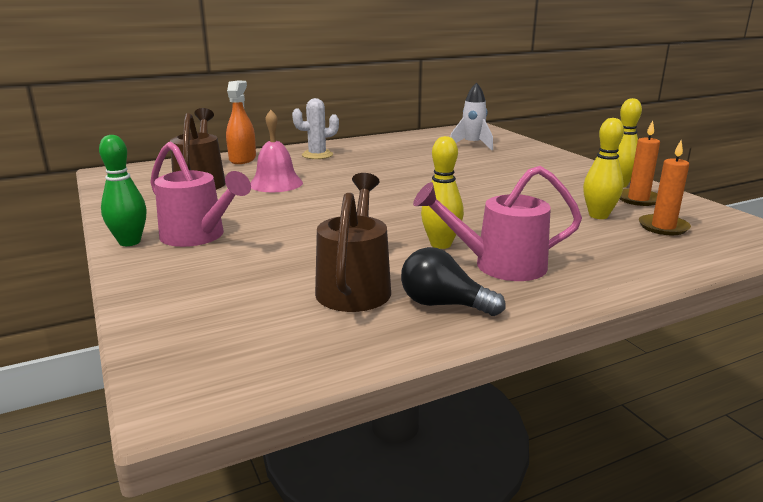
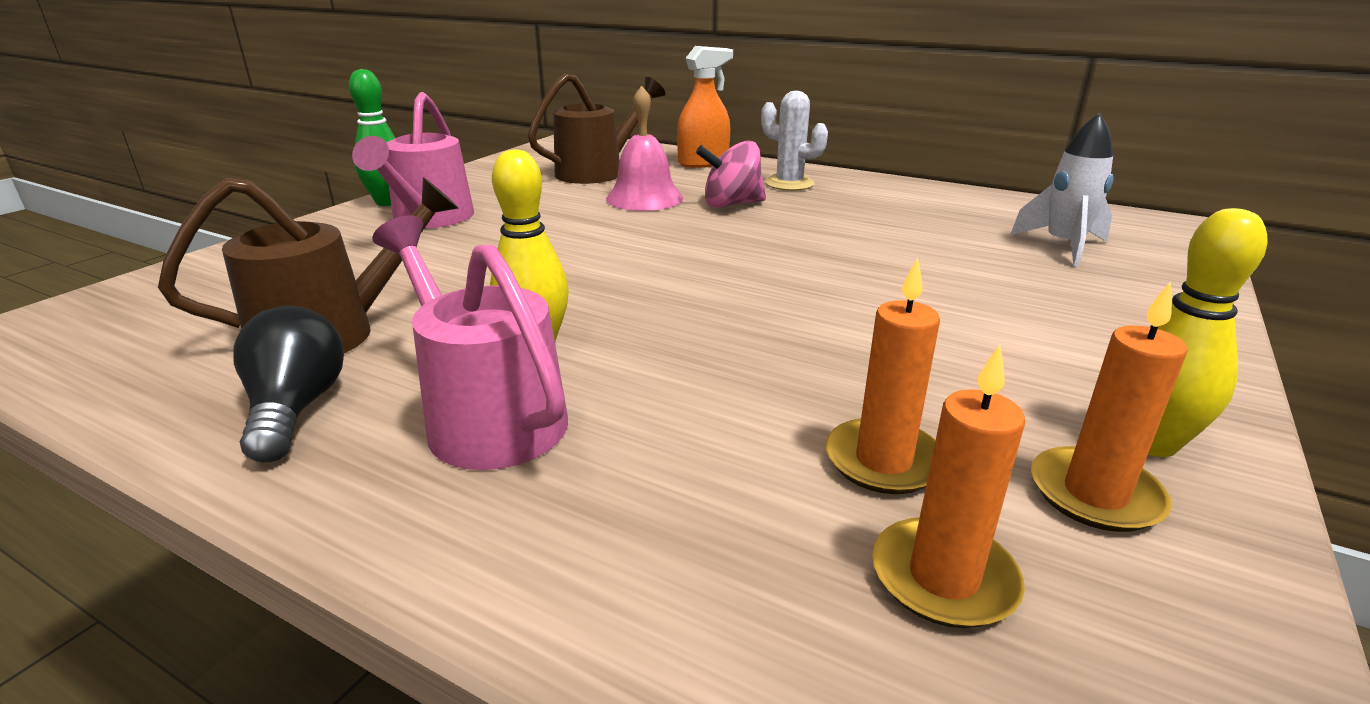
camera: 55 degrees right, 5 degrees up
yellow bowling pin [583,118,624,219] -> orange candle [826,258,940,494]
none -> pink spinning top [696,140,766,208]

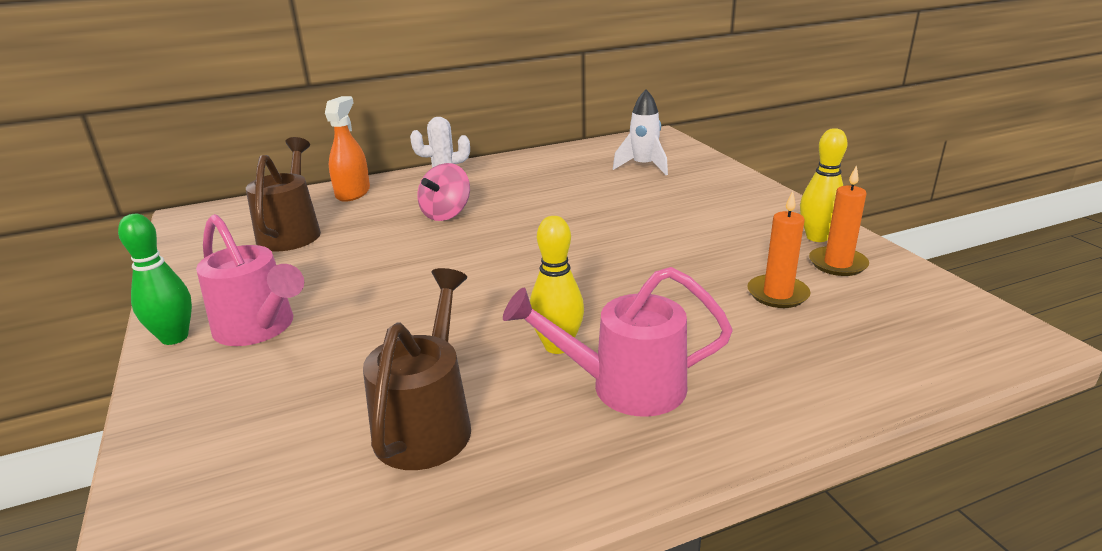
camera: 50 degrees left, 0 degrees up
black light bulb [233,306,344,462] -> none
pink bell [606,86,683,211] -> none
orange candle [872,344,1025,628] -> none

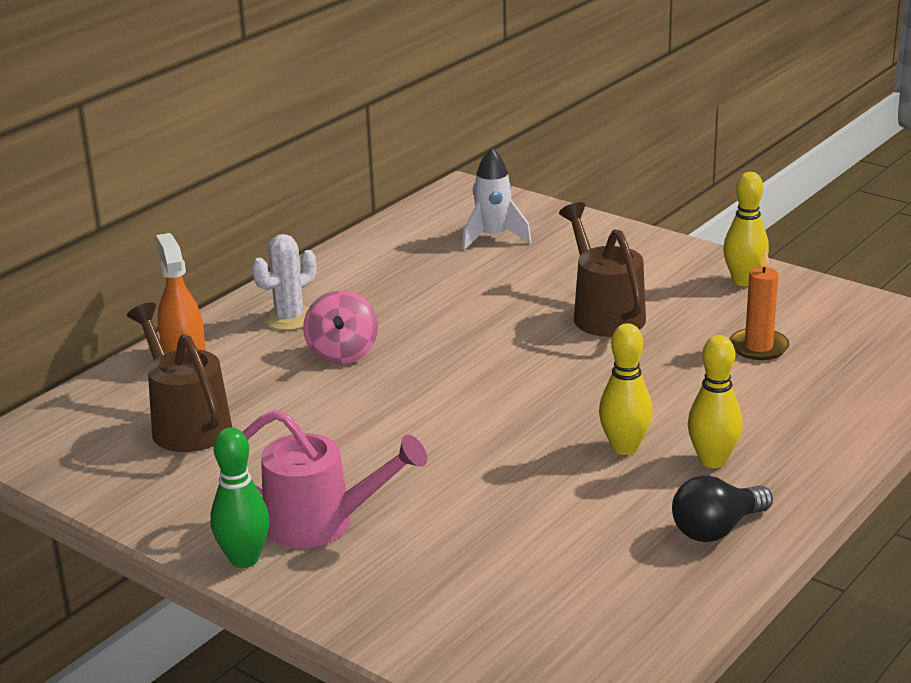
camera: 30 degrees left, 0 degrees up
brown watering can [363,268,471,470] -> brown watering can moved to [559,202,646,337]
pink watering can [503,267,733,417] -> yellow bowling pin [688,335,743,468]
orange candle [809,165,869,276] -> none
none -> black light bulb [672,475,773,542]

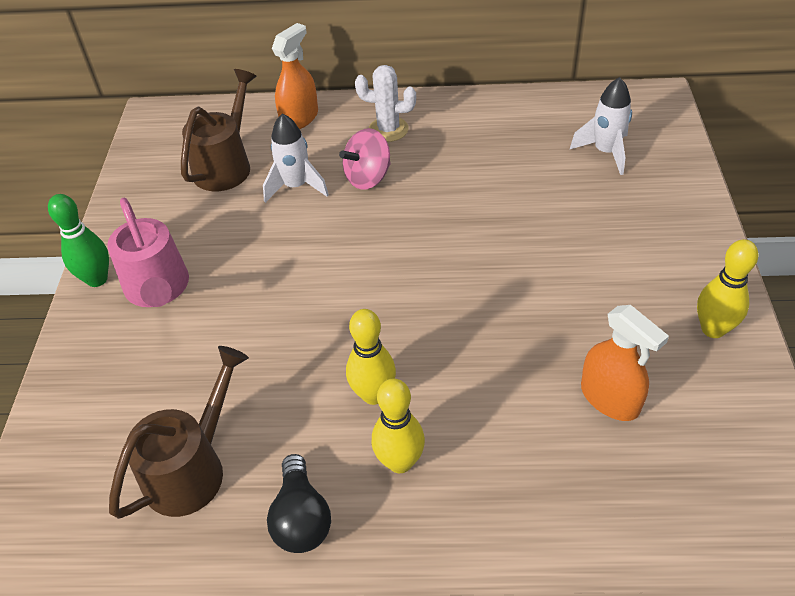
camera: 55 degrees right, 20 degrees up
brown watering can [559,202,646,337] -> brown watering can moved to [109,346,249,519]
black light bulb [672,475,773,542] -> black light bulb turned 120 degrees counterclockwise [267,454,331,553]
orange candle [730,248,789,360] -> orange spray bottle [581,305,669,421]
none -> white rocket [263,113,329,203]

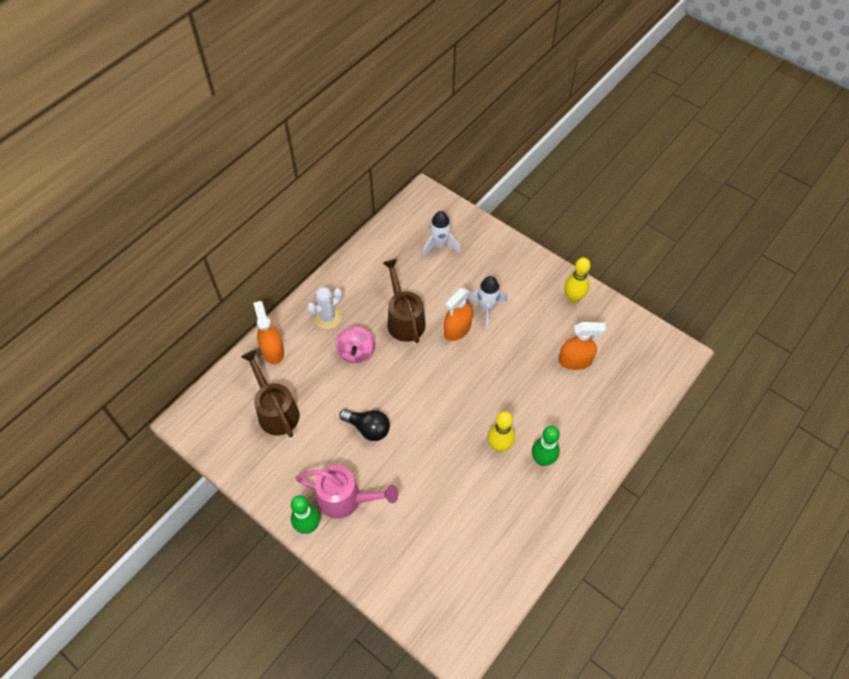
camera: 55 degrees left, 10 degrees up
brown watering can [109,346,249,519] -> brown watering can moved to [383,259,426,343]
white rocket [263,113,329,203] -> white rocket moved to [467,276,507,329]
black light bulb [267,454,331,553] -> black light bulb moved to [339,409,390,441]
yellow bowling pin [372,378,425,473] -> green bowling pin [532,426,560,466]
none -> orange spray bottle [444,288,473,341]

